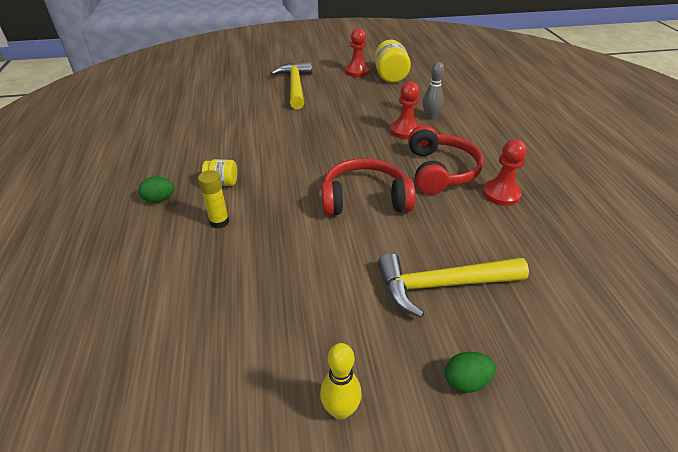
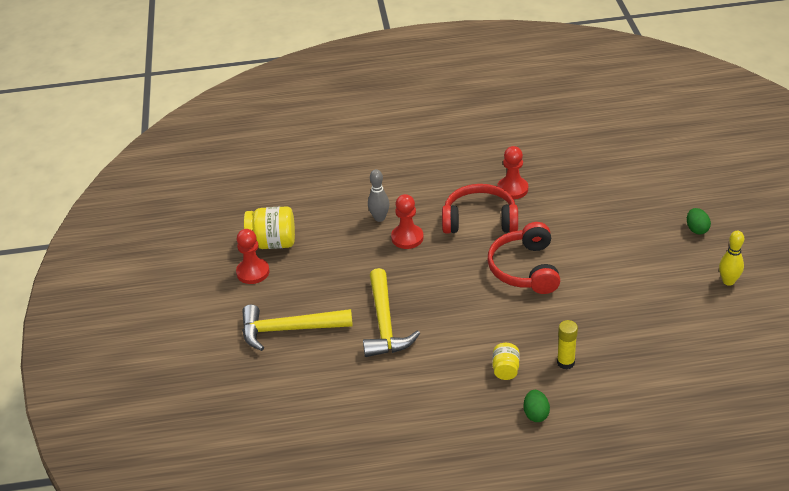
camera: 85 degrees left, 0 degrees up
yellow hammer [377,253,529,318] -> yellow hammer moved to [363,268,420,357]

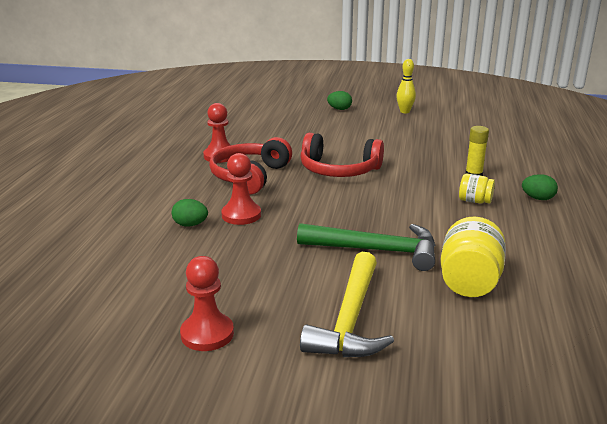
camera: 75 degrees left, 15 degrees down
yellow jar [244,206,295,249] -> yellow jar moved to [440,217,506,297]
yellow hammer [363,268,420,357] -> green hammer [297,223,436,271]
grey bowling pin [368,169,389,222] -> green egg [172,199,208,226]

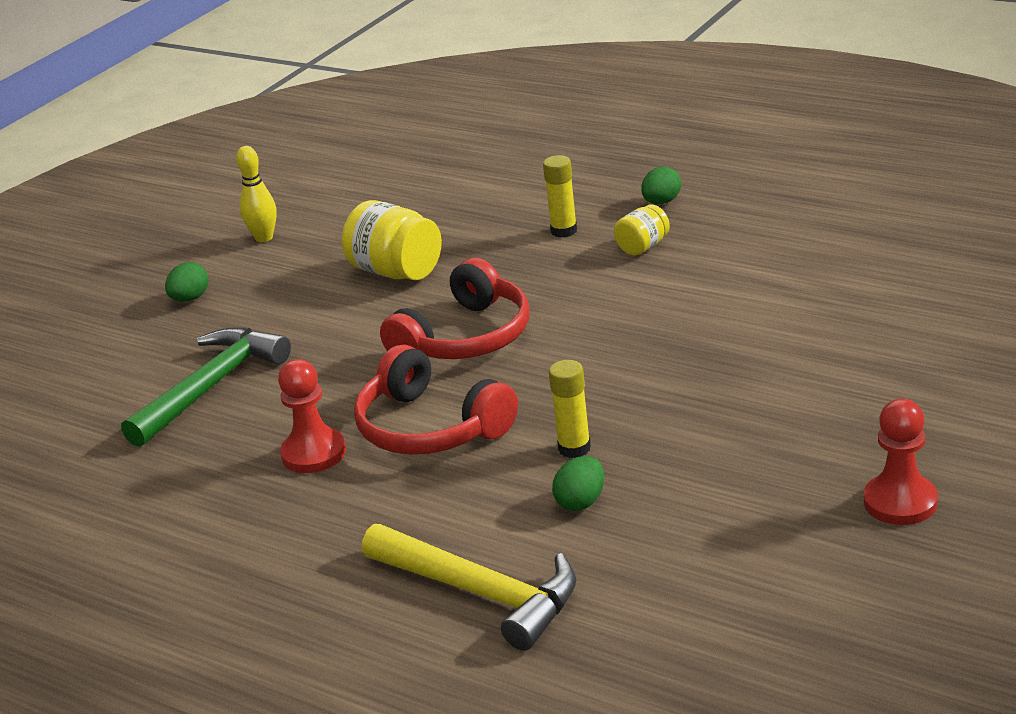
camera: 65 degrees left, 5 degrees up
red pawn [221,153,261,225] -> yellow glue stick [549,360,591,458]
green hammer [297,223,436,271] -> green hammer moved to [121,327,291,447]
yellow hammer [300,252,394,357] -> yellow hammer moved to [362,524,576,651]
yellow jar [440,217,506,297] -> yellow jar moved to [342,200,442,280]

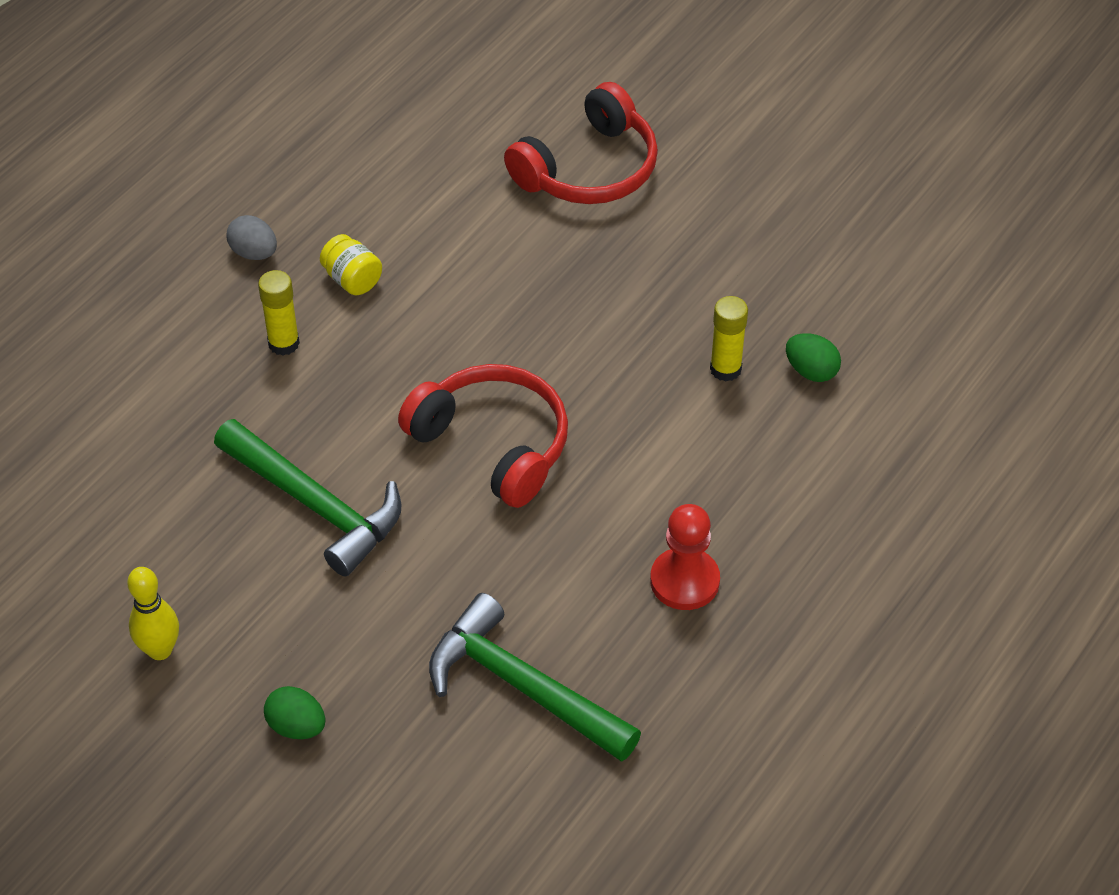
camera: 90 degrees left, 20 degrees up
yellow jar [342,200,442,280] -> green hammer [214,419,402,577]
red headphones [354,344,518,455] -> red headphones moved to [504,82,658,204]
yellow hammer [362,524,576,651] -> none
green egg [641,166,681,204] -> grey egg [227,215,277,260]
red pawn [864,399,938,525] -> none

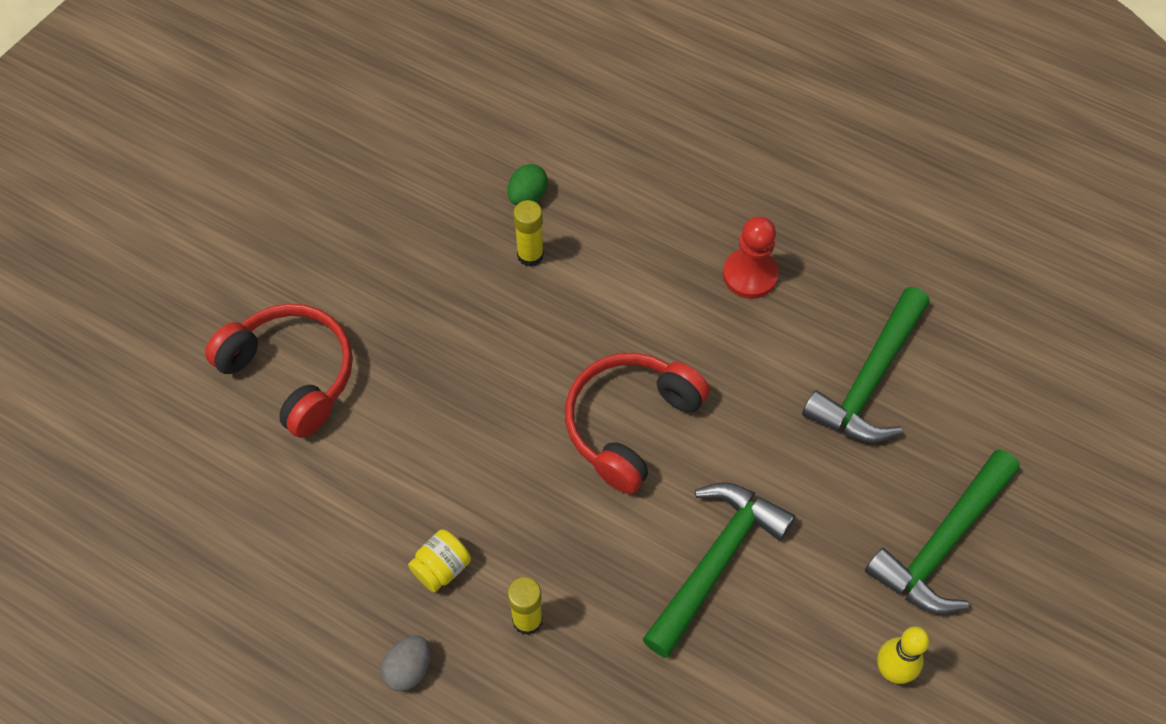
camera: 95 degrees left, 10 degrees up
green egg [264,686,325,739] -> green hammer [865,449,1020,614]

